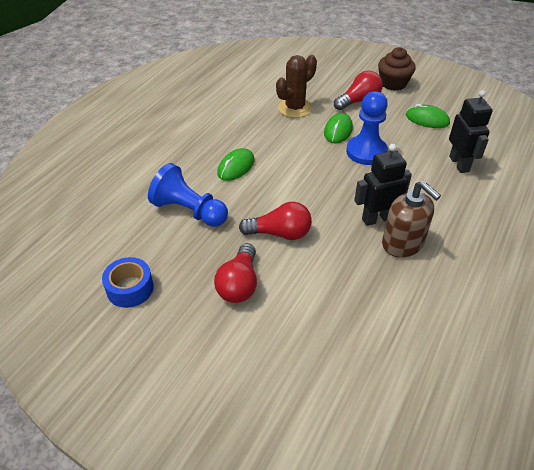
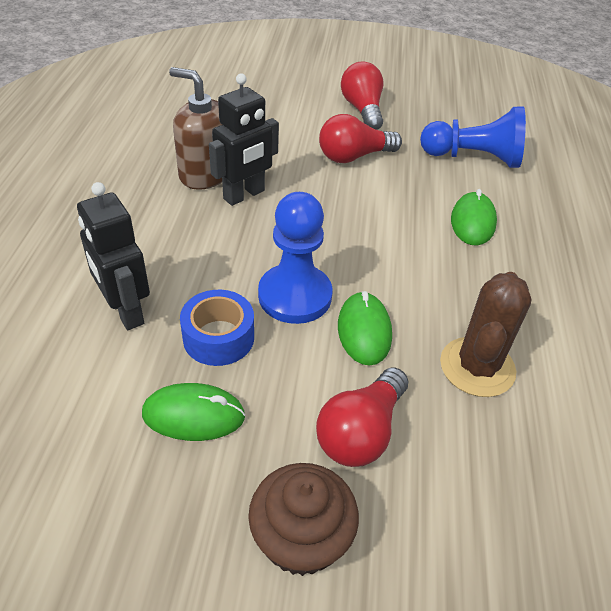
camera: 155 degrees right, 0 degrees up
blue tape [102,257,154,308] -> blue tape moved to [180,290,254,366]

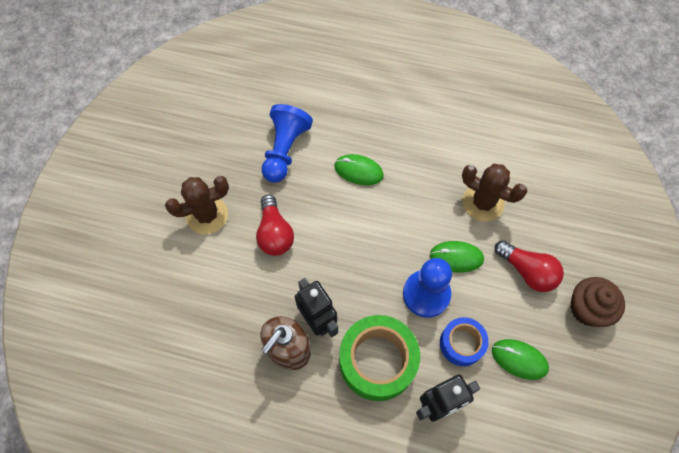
camera: 80 degrees left, 20 degrees up
green mouse [142,383,245,441] -> green mouse turned 75 degrees counterclockwise [492,339,549,380]
red light bulb [341,61,383,130] -> brown cactus [165,176,229,234]
none -> green tape [339,315,420,401]

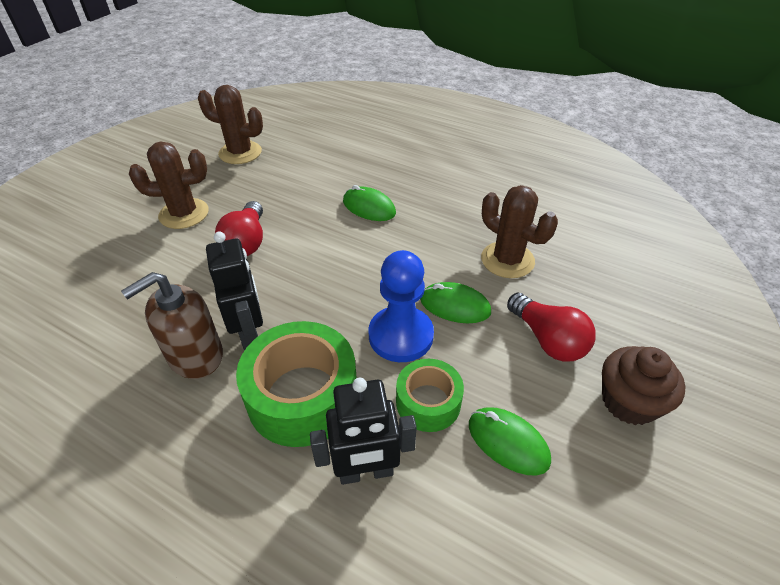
camera: 15 degrees right, 20 degrees down
blue pawn [262,104,313,183] -> none
blue tape [440,317,489,366] -> green tape [396,359,464,432]
none -> brown cactus [198,85,263,164]

